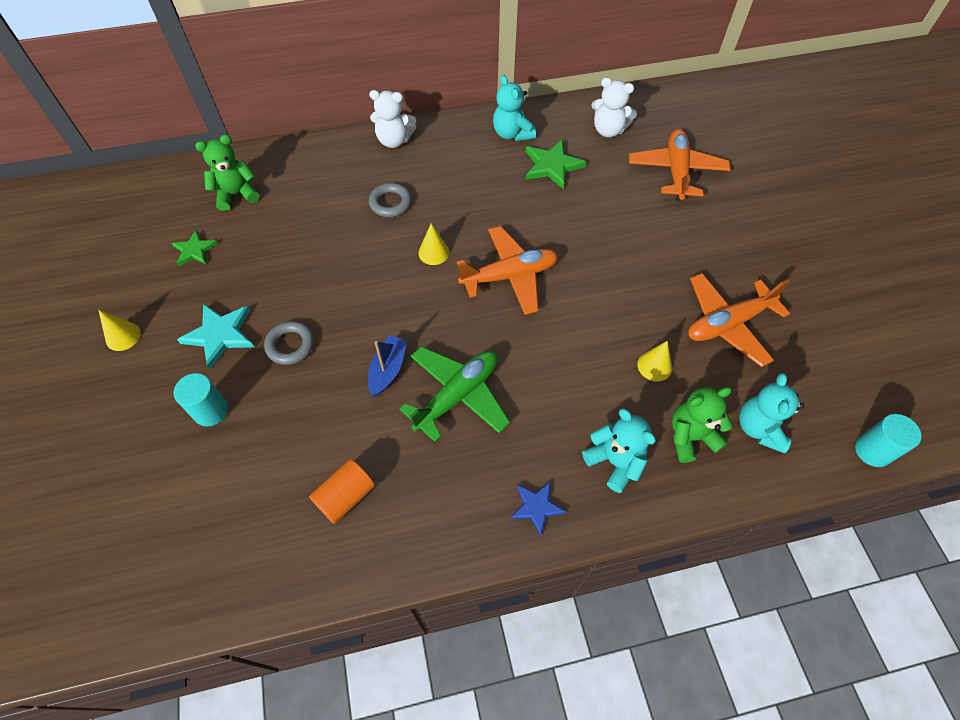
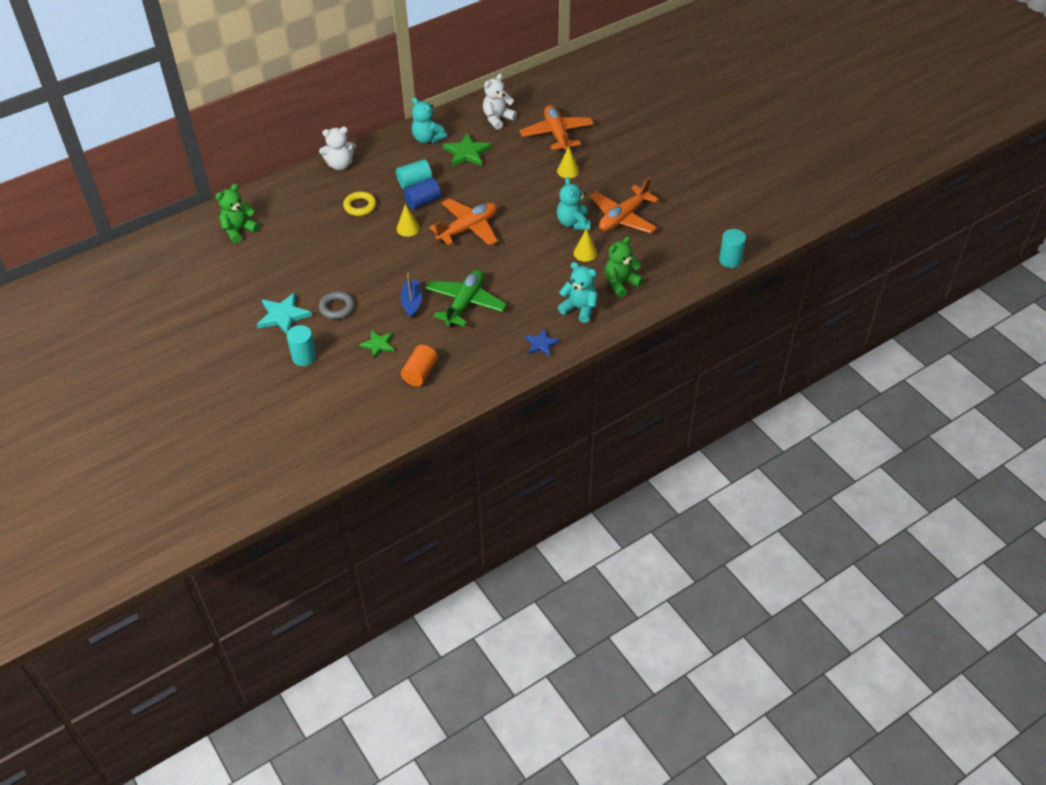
camera: 20 degrees left, 10 degrees down
yellow cone [98,310,141,351] -> yellow cone moved to [557,147,579,178]
green star [172,230,218,266] -> green star moved to [359,330,394,359]
grey ring [369,183,412,217] -> yellow ring [343,191,376,216]
white teddy bear [591,78,637,137] -> white teddy bear turned 135 degrees clockwise [483,73,517,130]
turquoise teddy bear [739,373,804,453] -> turquoise teddy bear moved to [557,177,590,230]
none -> turquoise cylinder [396,159,432,189]
none -> blue cylinder [403,178,441,209]

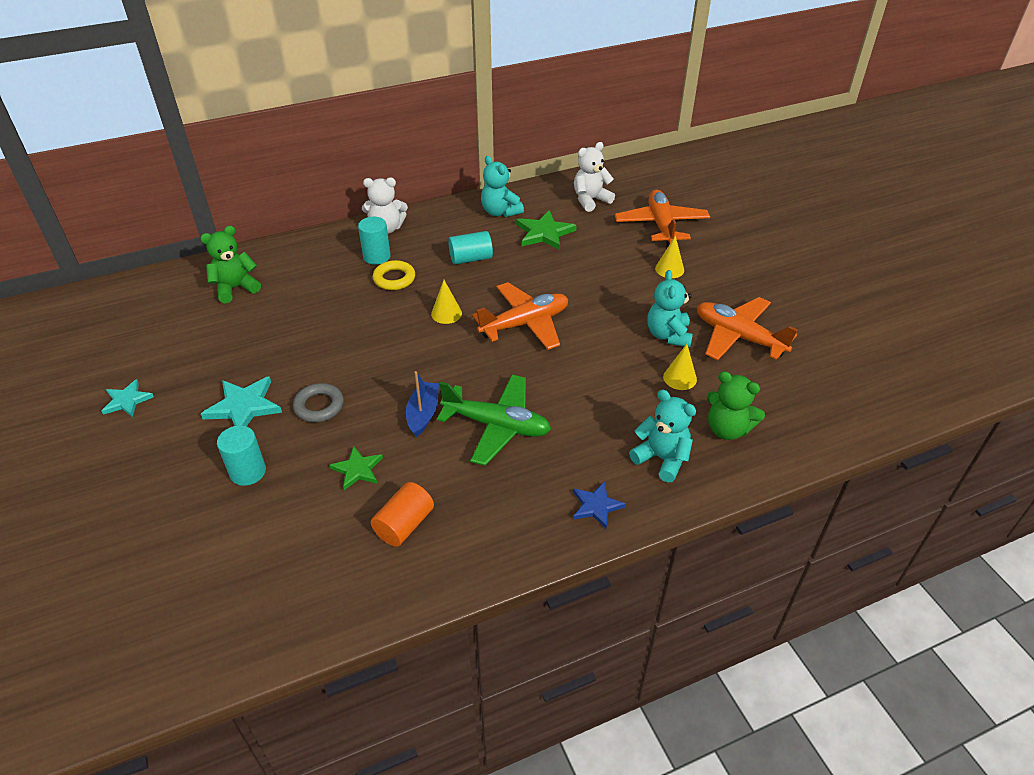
camera: 10 degrees right, 5 degrees down
blue cylinder [403,178,441,209] -> none
green plane [425,269,507,327] -> green plane turned 75 degrees clockwise [437,375,551,466]
orange plane [590,177,659,233] -> orange plane turned 75 degrees clockwise [697,297,798,360]
green teddy bear [605,236,643,298] -> green teddy bear turned 120 degrees counterclockwise [707,371,765,440]
turquoise cylinder [719,229,746,268] -> turquoise cylinder moved to [358,217,391,265]
none -> turquoise star [101,379,154,417]

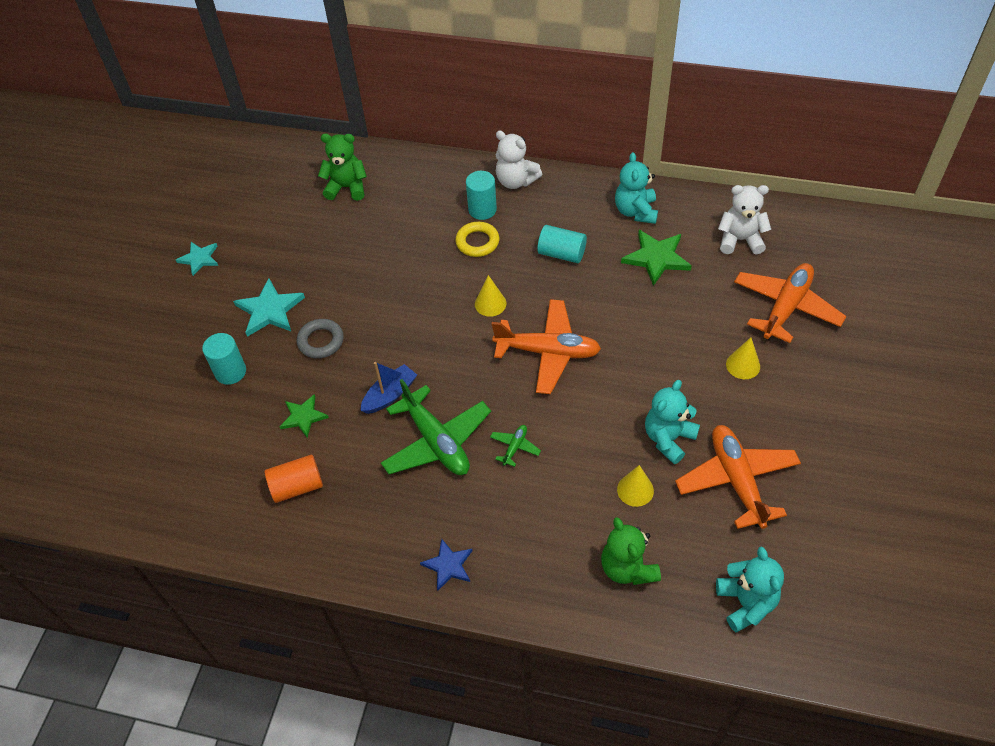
camera: 40 degrees right, 10 degrees up
turquoise teddy bear [629,390,696,482] -> turquoise teddy bear moved to [716,547,784,632]
none -> green plane [490,425,541,467]

